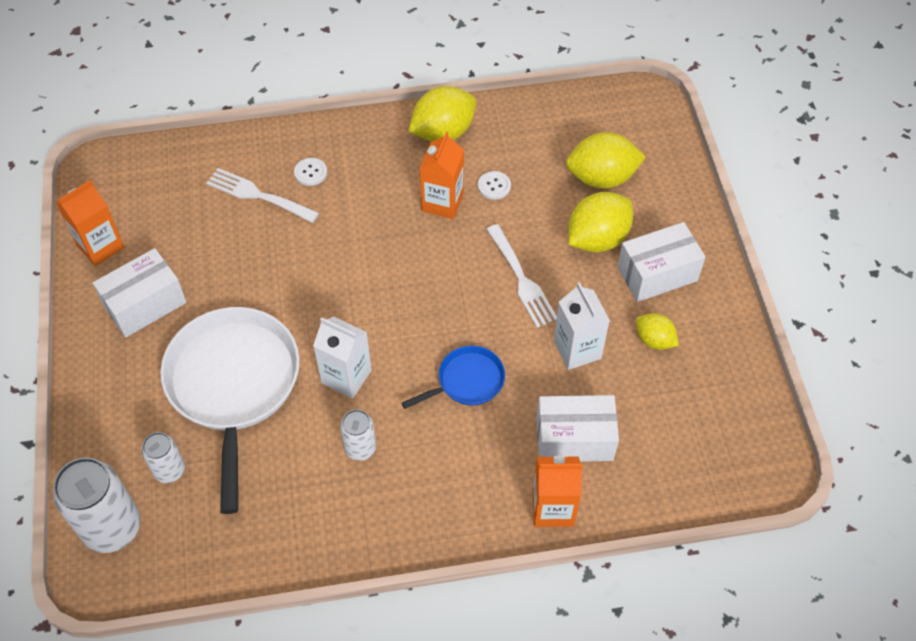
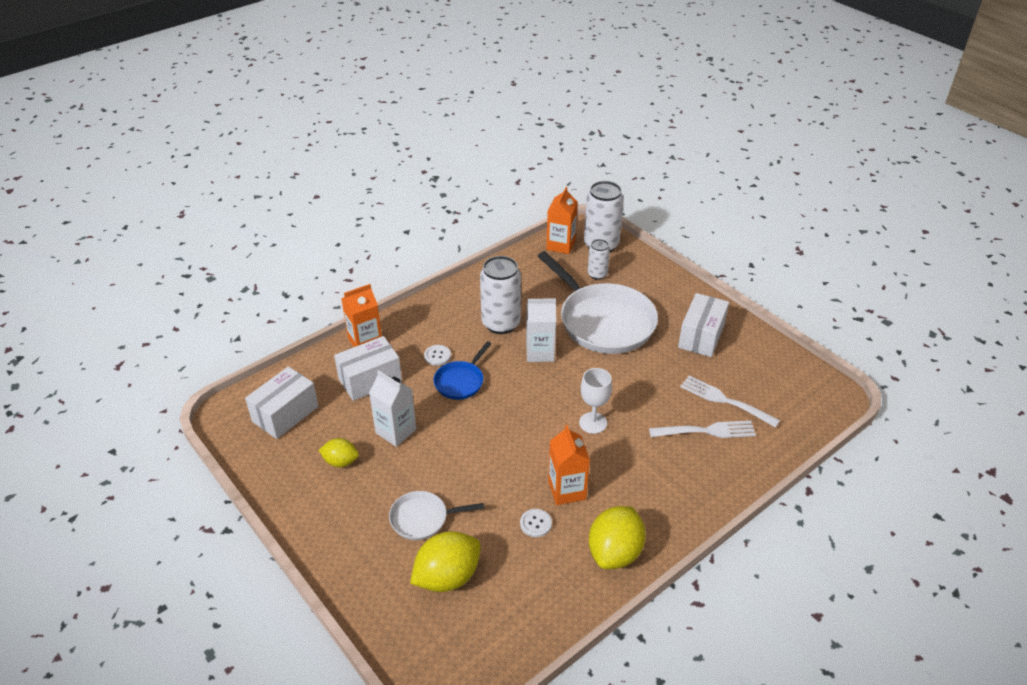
camera: 150 degrees right, 15 degrees down
orange carton [56,180,124,266] -> orange carton moved to [547,187,578,254]
white button [294,158,327,186] -> white button moved to [424,345,451,366]
white can [340,409,376,461] -> white can [480,256,521,334], size x1.82
white fork [486,224,557,328] -> white fork moved to [680,376,780,428]
yellow lemon [568,192,633,253] -> white pan [389,491,484,540]
white box [617,222,706,302] -> white box moved to [245,366,319,439]
none -> white goblet [579,368,612,434]

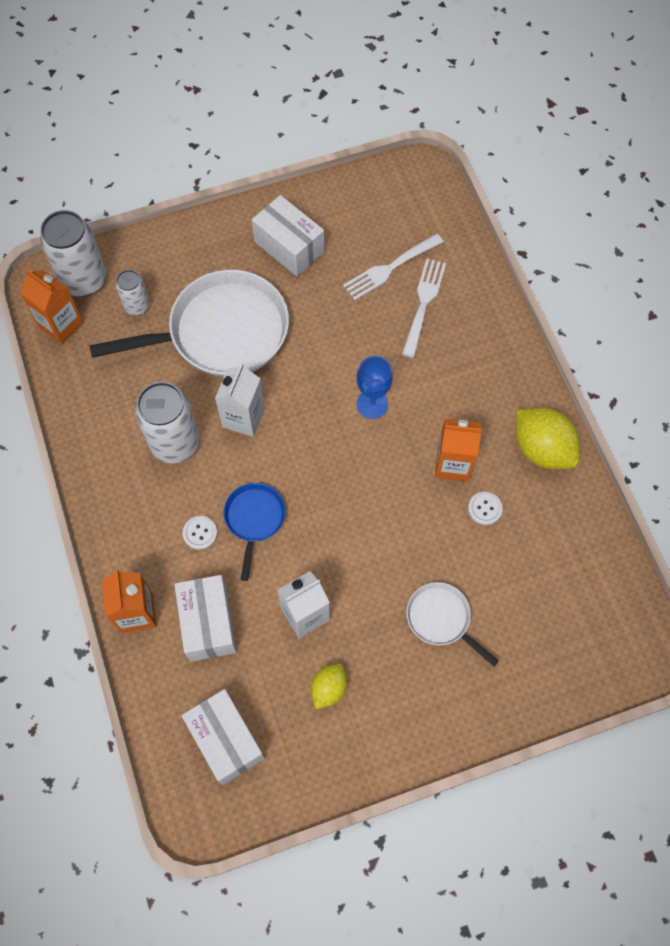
camera: 70 degrees left, 25 degrees up
white pan [389,491,484,540] -> white pan turned 120 degrees clockwise [406,582,499,666]
yellow lemon [410,531,481,592] -> none
blue pan [434,341,492,400] -> blue pan turned 135 degrees counterclockwise [223,483,286,581]
white goblet [579,368,612,434] -> blue goblet [356,356,393,419]

